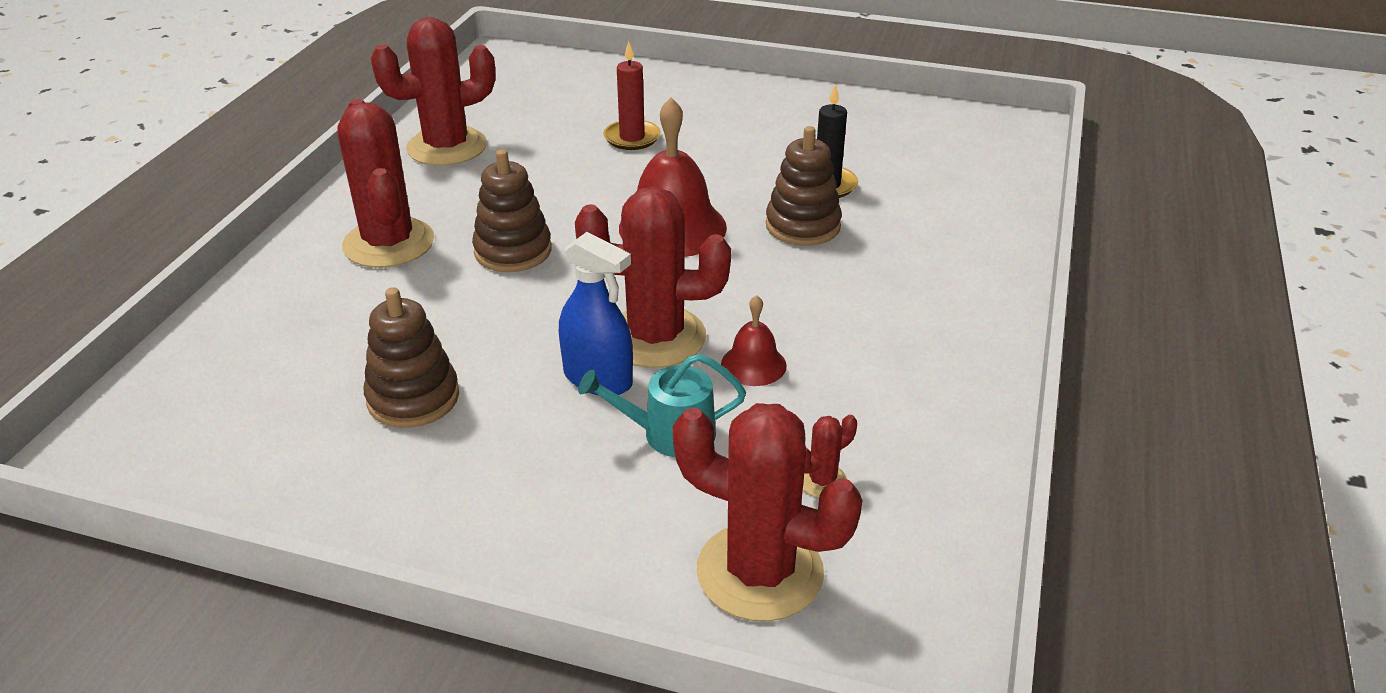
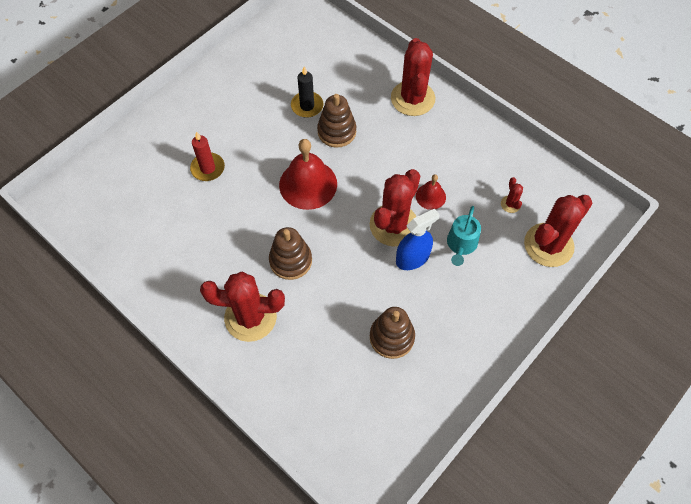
camera: 65 degrees left, 25 degrees up
red cactus [371,17,495,166] -> red cactus moved to [391,38,435,116]

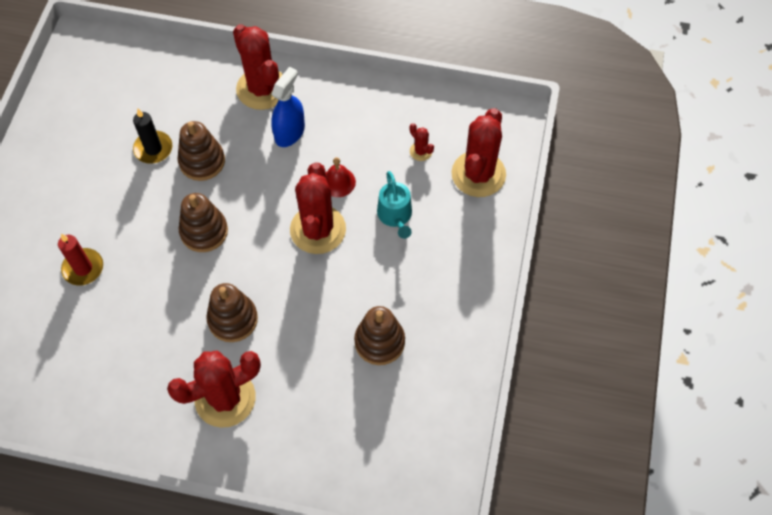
camera: 30 degrees left, 0 degrees up
red bell [279,139,337,210] -> brown stacking toy [179,193,228,252]
blue spray bottle [396,209,439,270] -> blue spray bottle moved to [271,67,305,147]

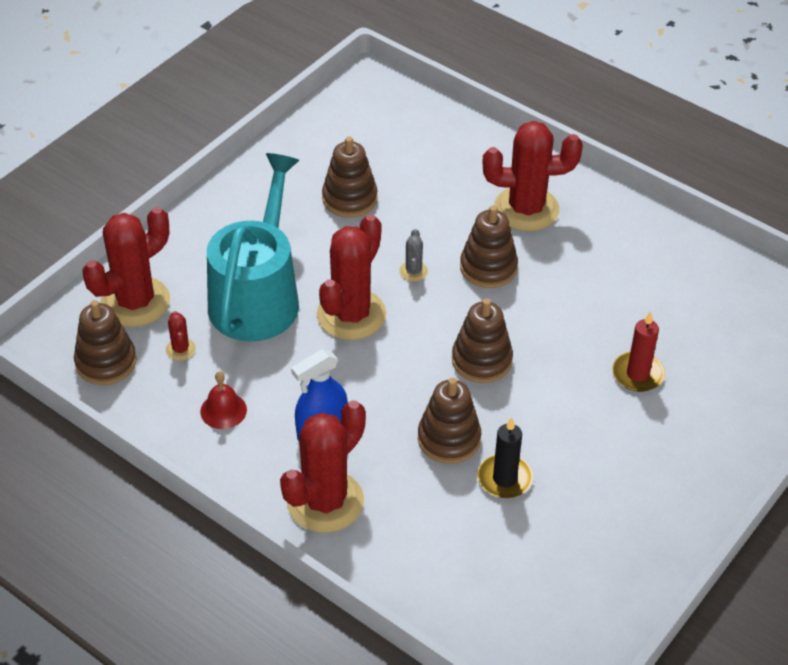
camera: 155 degrees left, 15 degrees down
red cactus [233,24,283,110] -> red cactus turned 45 degrees clockwise [280,400,366,533]
red bell [326,157,356,197] -> red bell moved to [200,371,247,429]
turquoise watering can [377,171,412,239] -> turquoise watering can [207,153,299,341], size x2.09
none -> brown stacking toy [74,300,137,385]
none -> grey cactus [399,229,428,282]

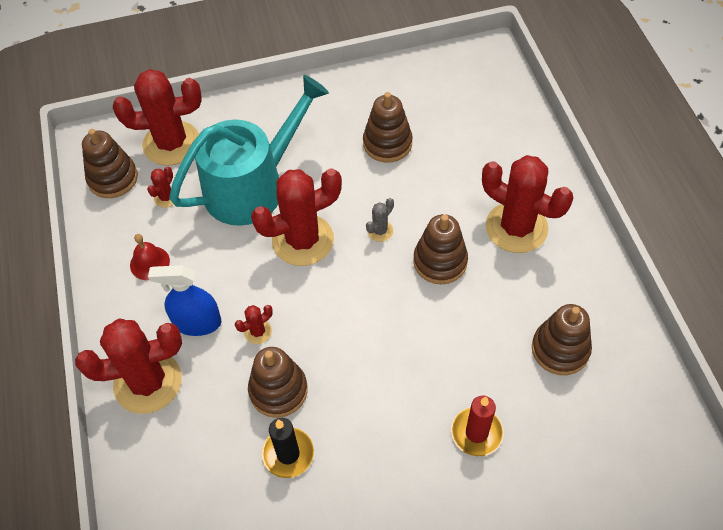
camera: 40 degrees right, 10 degrees up
brown stacking toy [452,298,513,383] -> brown stacking toy moved to [532,304,592,375]
none -> red cactus [235,305,273,344]

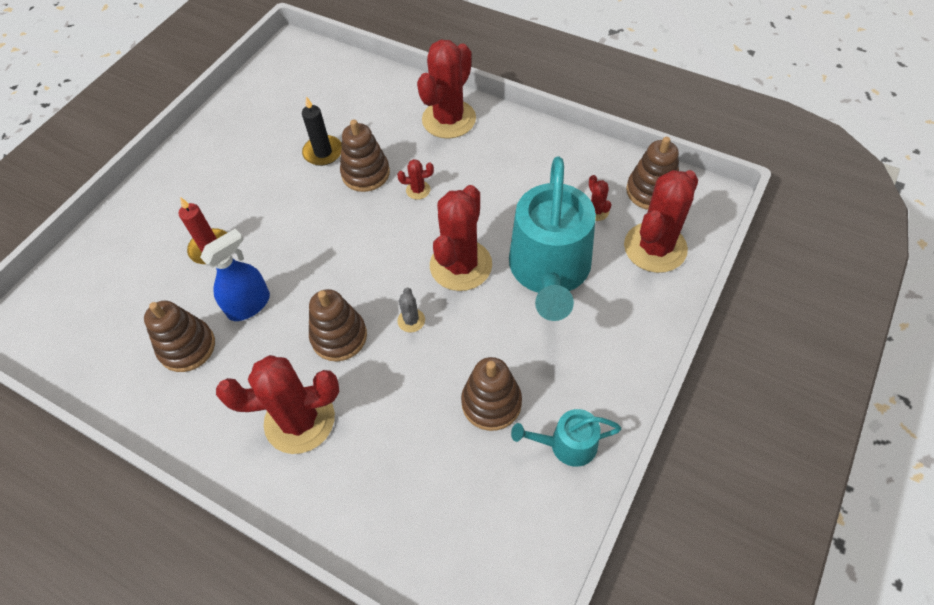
camera: 135 degrees right, 0 degrees up
red bell [130,234,170,280] -> none
blue spray bottle [148,265,221,336] -> blue spray bottle moved to [200,229,270,321]
red cactus [235,305,273,344] -> red cactus turned 75 degrees clockwise [397,159,434,200]
none -> turquoise watering can [511,409,622,467]

